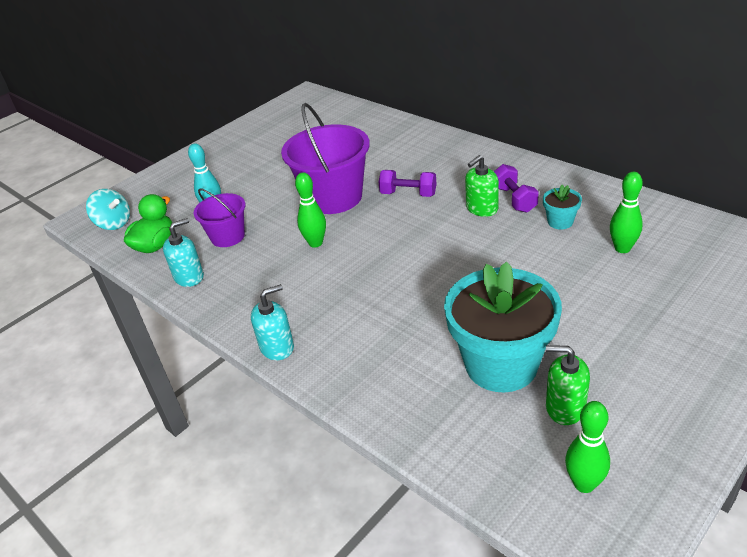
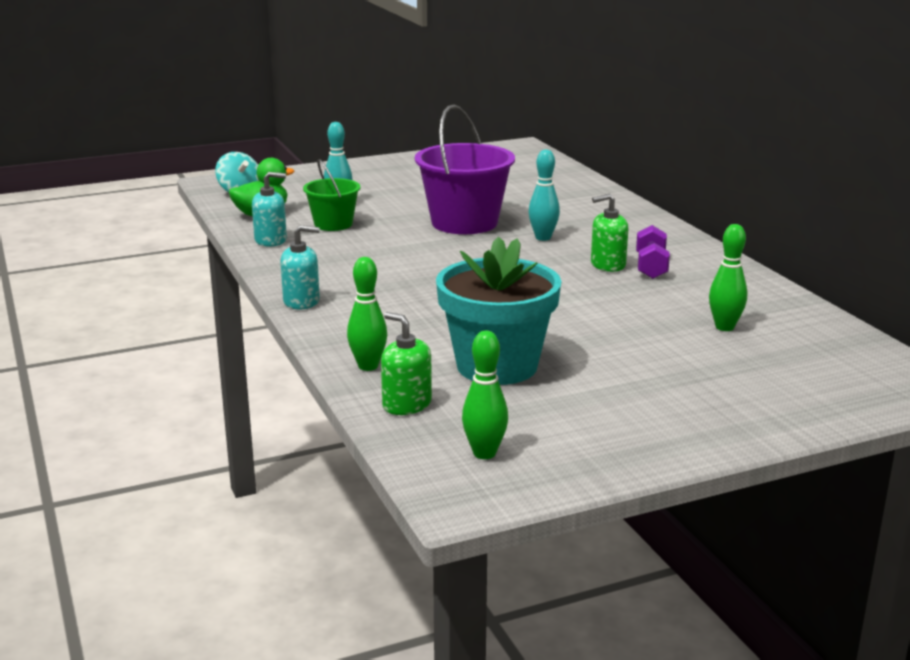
camera: 20 degrees right, 15 degrees down
purple bucket [193,188,245,247] -> green bucket [303,159,360,231]
green bowling pin [295,172,326,248] -> green bowling pin moved to [347,257,387,371]
purple dumbbell [378,170,437,197] -> turquoise bowling pin [529,150,560,241]
turquoise flower pot [543,185,582,230] -> none
green soap dispenser [546,345,590,425] -> green soap dispenser moved to [381,312,432,415]

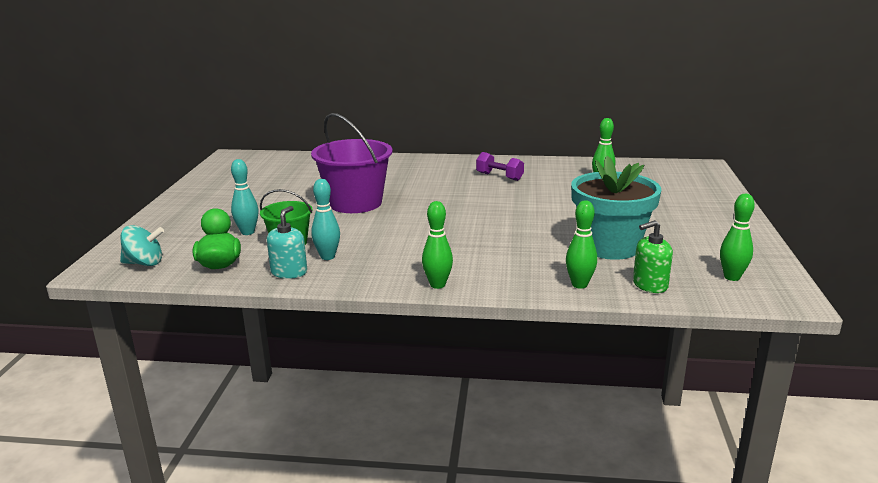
camera: 60 degrees left, 0 degrees up
turquoise soap dispenser [280,225,320,309] -> green bowling pin [422,201,453,289]
turquoise bowling pin [529,150,560,241] -> turquoise bowling pin moved to [311,179,340,260]
green soap dispenser [591,193,628,272] -> none

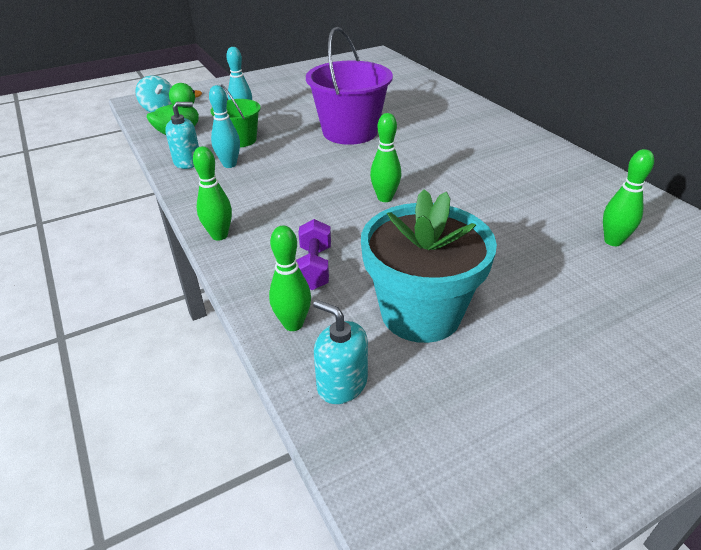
camera: 55 degrees right, 15 degrees up
purple dumbbell [476,152,524,181] -> purple dumbbell moved to [296,219,331,290]
green soap dispenser [633,220,673,293] -> turquoise soap dispenser [313,300,368,404]
green bowling pin [720,194,755,281] -> green bowling pin moved to [370,113,401,202]

